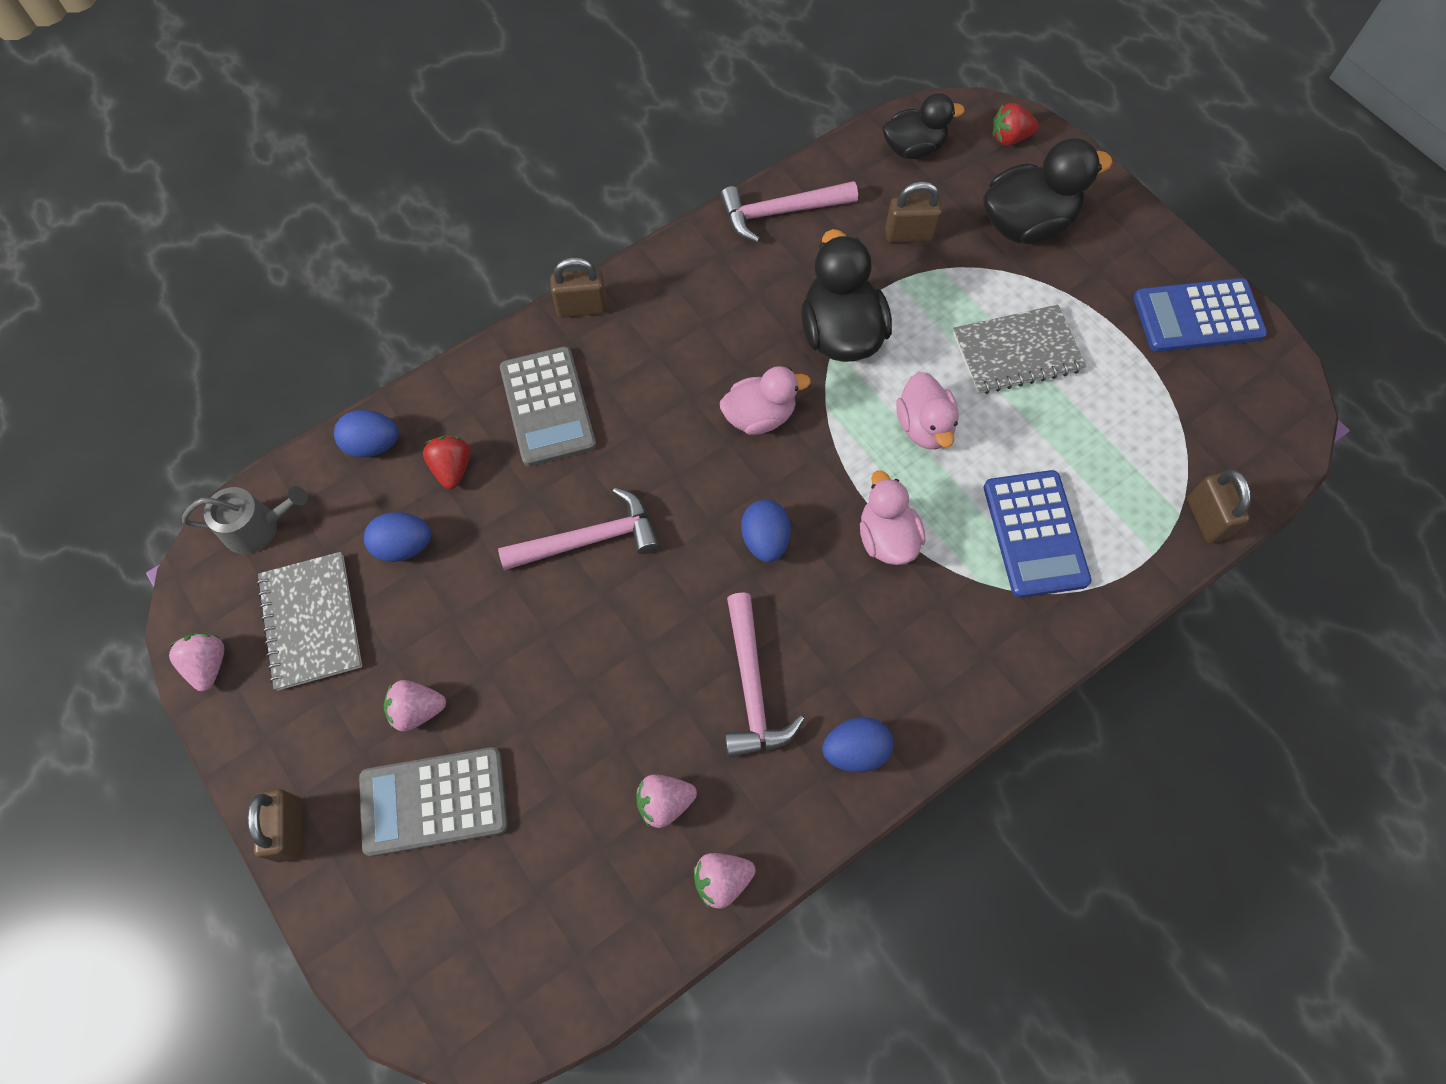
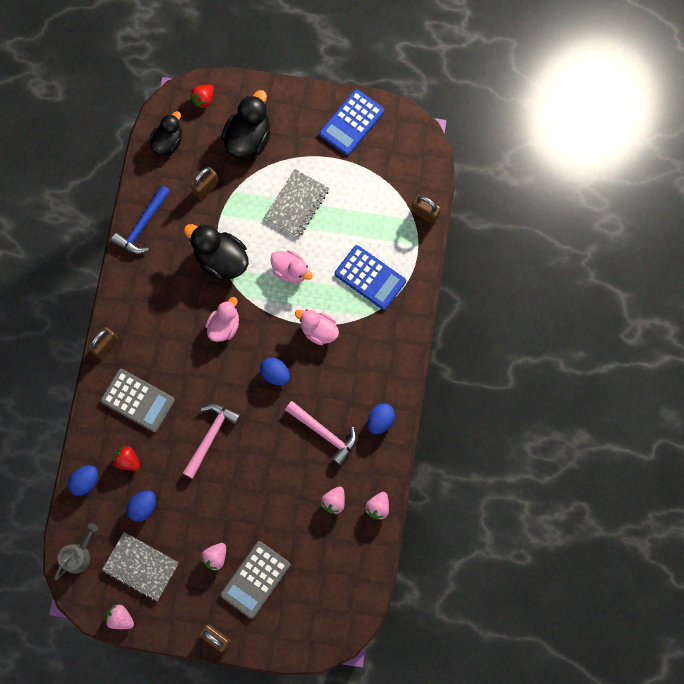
camera: 45 degrees left, 10 degrees up
pink hammer [720,181,858,243] -> blue hammer [111,185,170,254]

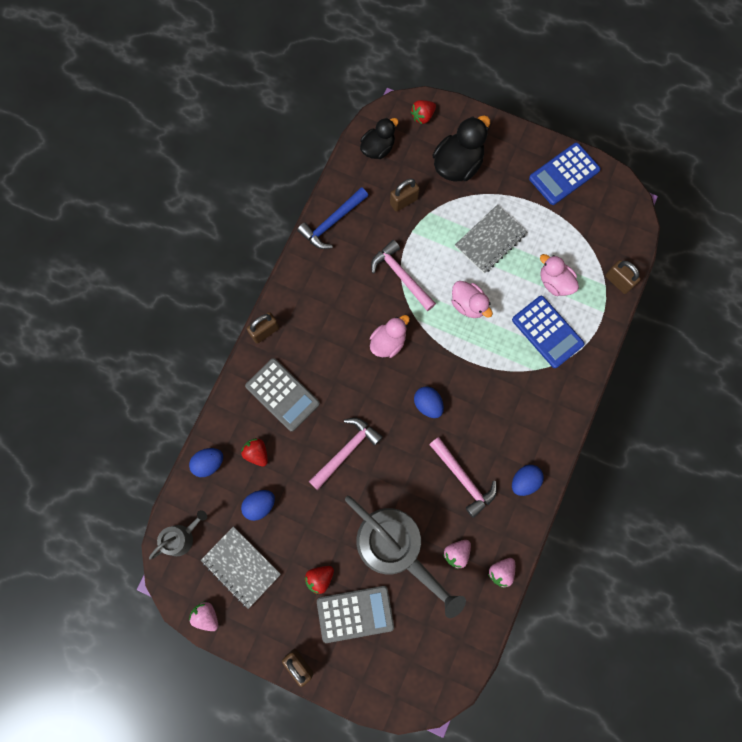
camera: 15 degrees right, 0 degrees up
black duck [184,224,249,281] -> pink hammer [371,240,436,311]
pink strawberry [201,543,226,571] -> red strawberry [305,566,334,594]
grey calculator [220,541,290,618] -> grey calculator turned 150 degrees counterclockwise [317,586,394,643]
pink duck [295,309,339,345] -> pink duck moved to [540,254,579,296]
none -> grey watering can [345,496,466,618]

